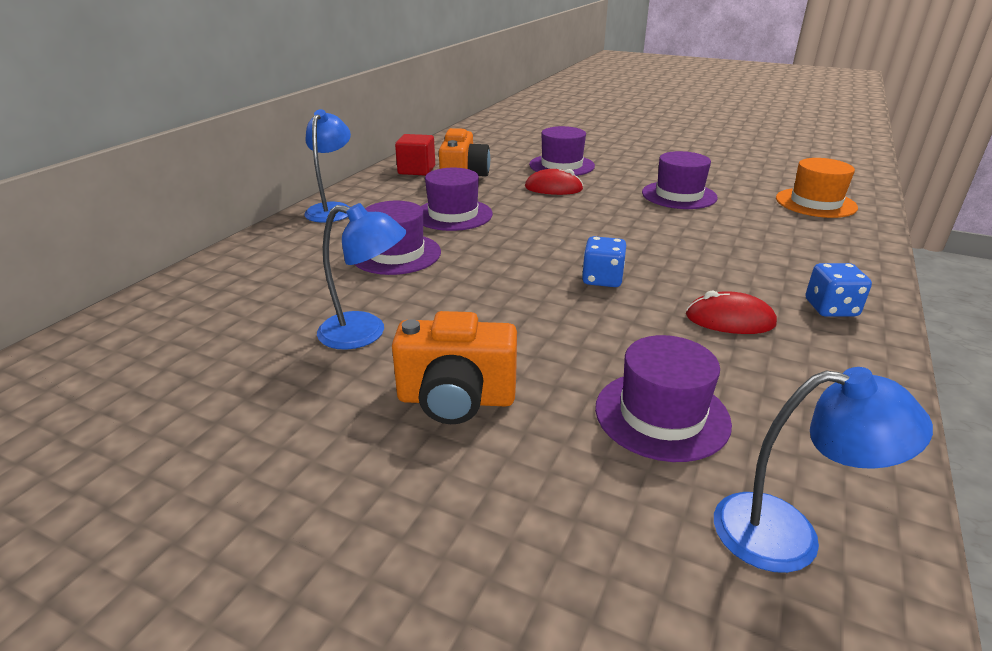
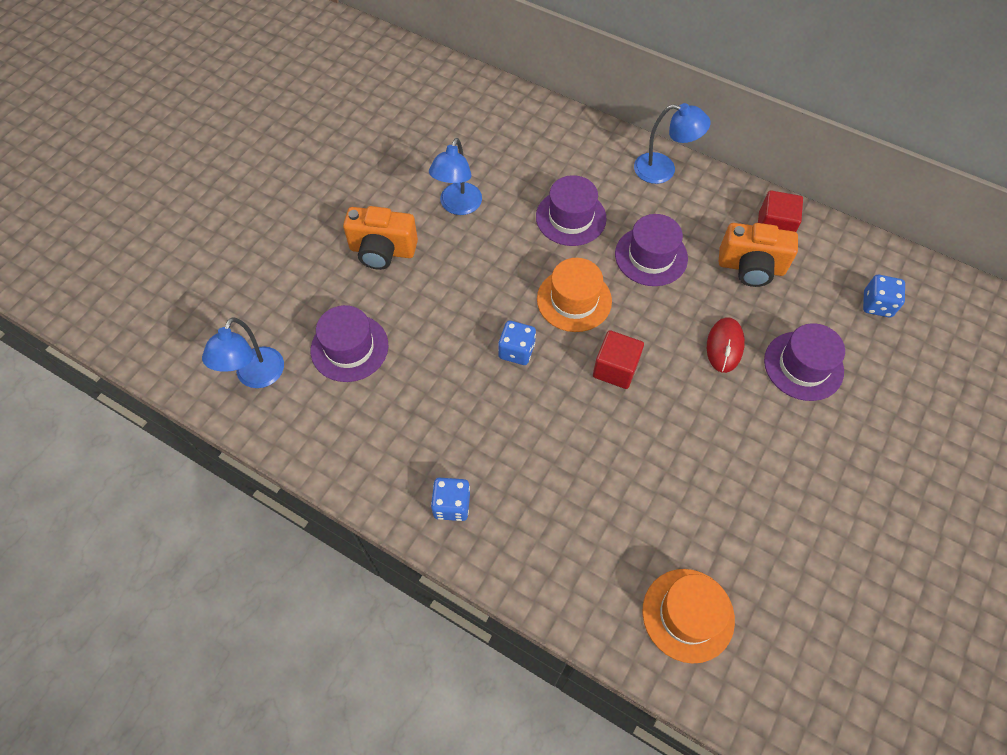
camera: 95 degrees right, 30 degrees up
orange camera [392,311,517,424] -> orange camera turned 90 degrees counterclockwise [343,206,418,270]
purple hat [642,151,718,209] -> none
red mouse [686,291,777,334] -> none
none -> orange hat [537,258,612,332]
none -> red cube [593,330,644,389]
none -> blue dice [863,275,905,317]

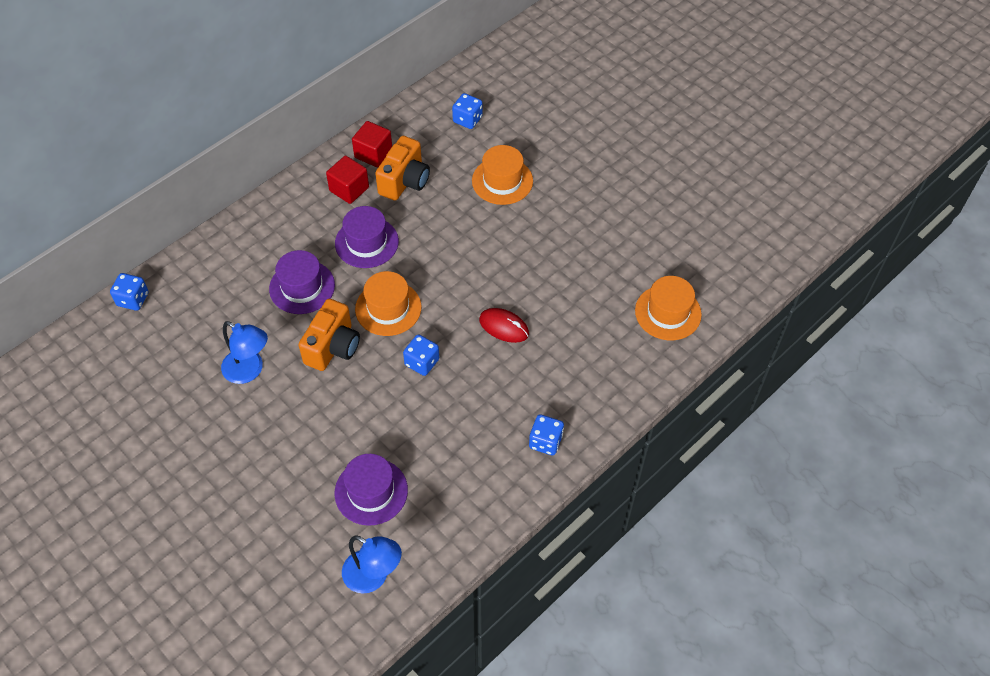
camera: 75 degrees left, 5 degrees down
orange camera [343,206,418,270] -> orange camera moved to [299,299,360,371]
red cube [593,330,644,389] -> red cube moved to [326,156,369,204]
blue lamp [634,103,711,184] -> none
red mouse [707,318,745,373] -> red mouse moved to [479,308,529,343]
purple hat [764,323,845,401] -> orange hat [472,145,533,205]
none -> blue dice [110,273,148,311]

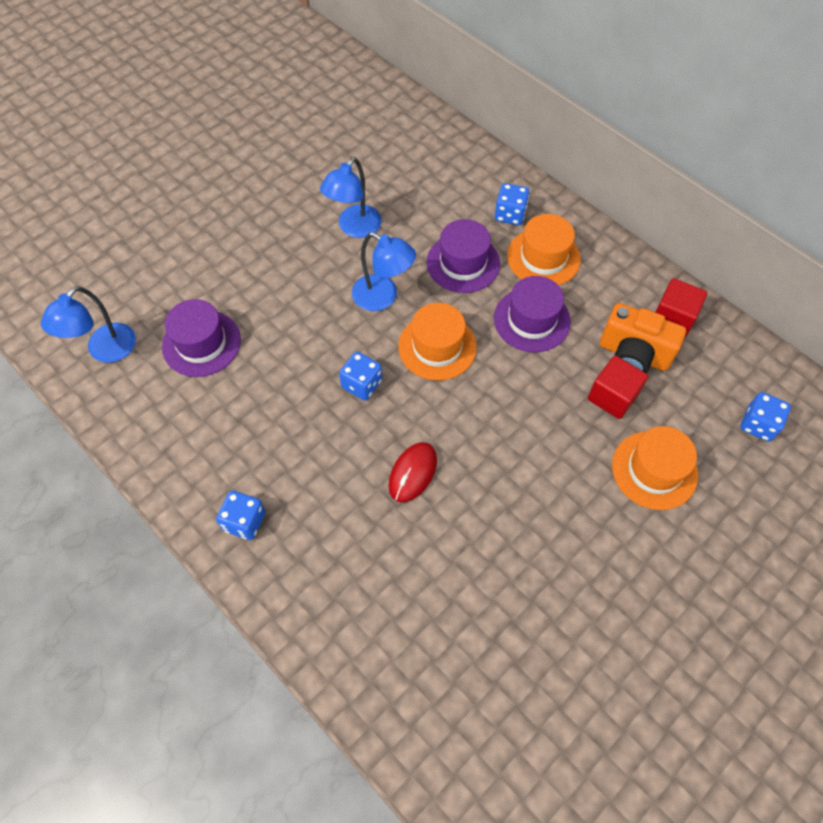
camera: 90 degrees right, 5 degrees up
blue dice [110,273,148,311] -> blue dice moved to [495,183,529,225]
orange camera [299,299,360,371] -> blue lamp [352,232,416,311]
red cube [326,156,369,204] -> red cube moved to [588,356,648,419]
orange hat [635,276,702,340] -> orange hat moved to [507,214,581,286]

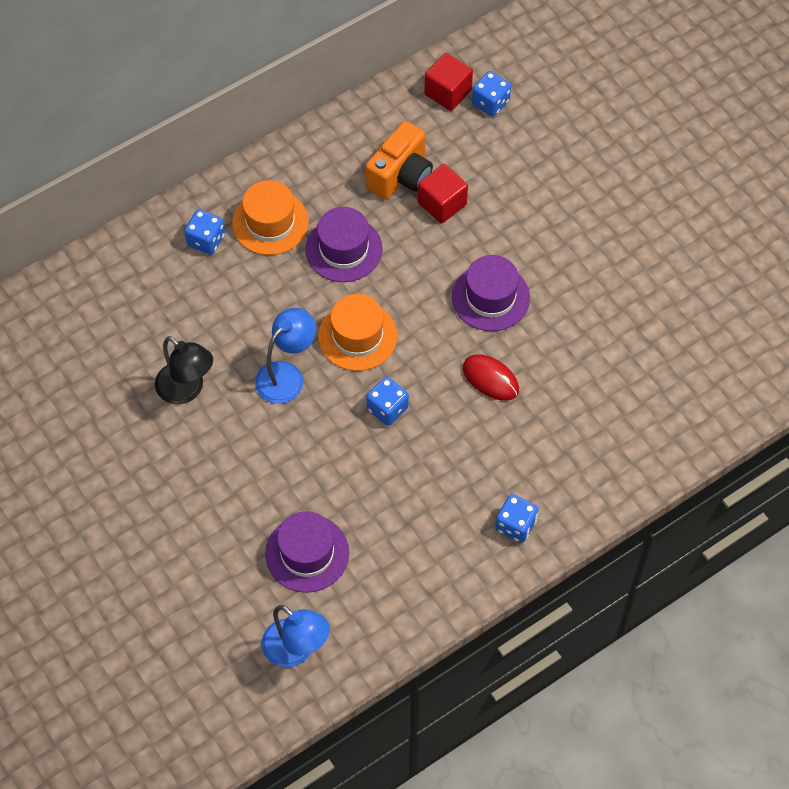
camera: 80 degrees left, 0 degrees up
blue lamp [320,157,382,238] -> black lamp [155,336,213,405]
purple hat [426,219,500,293] -> purple hat moved to [452,255,530,331]
orange hat [612,426,698,510] -> none
red cube [655,278,707,337] -> red cube moved to [424,53,473,111]

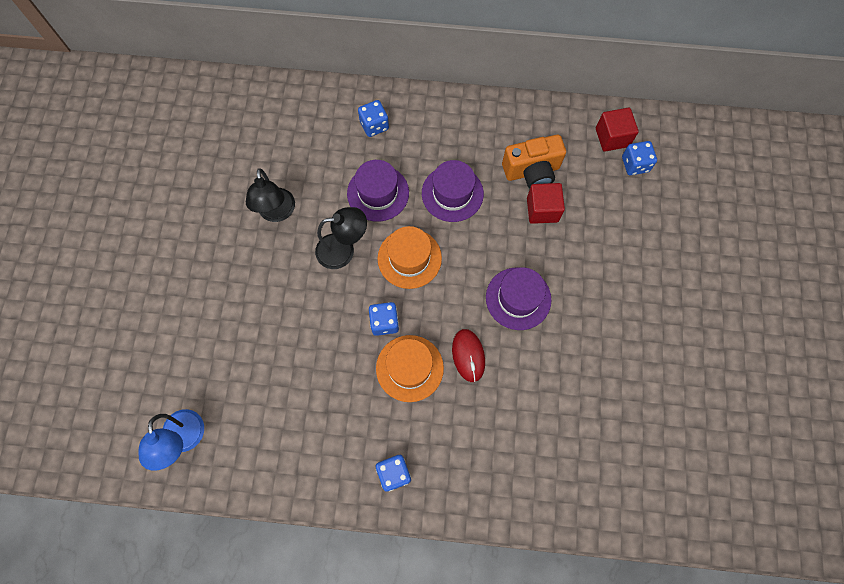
camera: 40 degrees right, 10 degrees up
orange hat [232,180,309,255] -> orange hat moved to [376,335,444,402]
blue lamp [255,308,316,404] -> black lamp [315,207,367,269]
purple hat [265,511,349,593] -> purple hat moved to [347,160,409,222]

